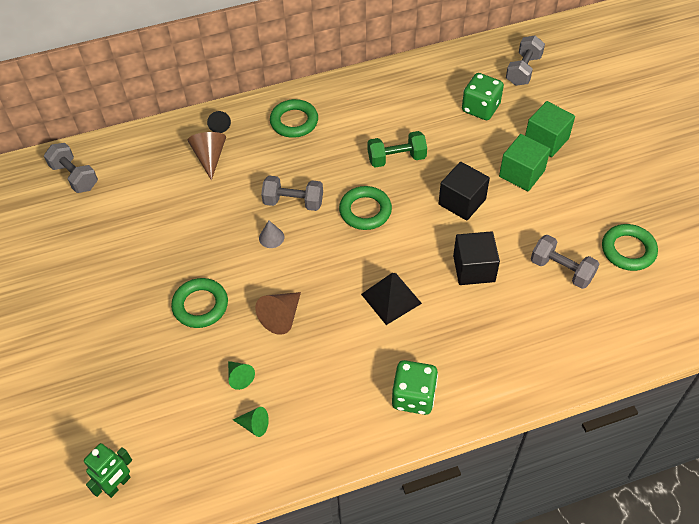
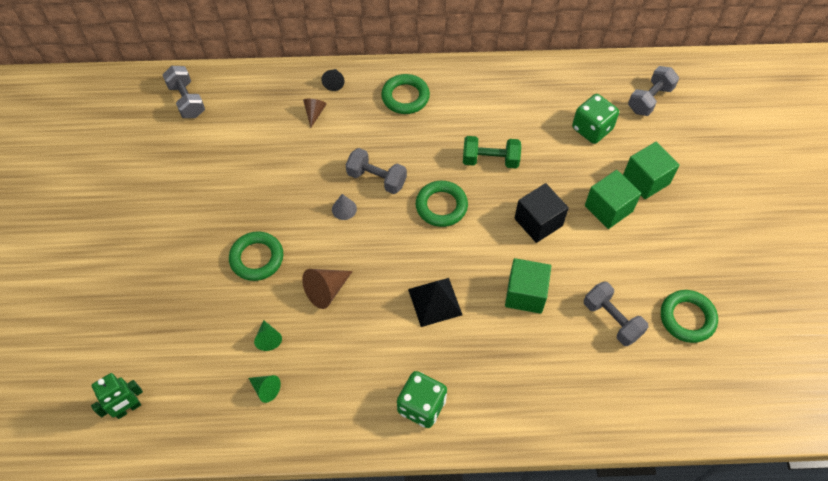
camera: 15 degrees right, 5 degrees up
brown cone [188,132,226,181] -> brown cone [303,99,326,128], size x0.63
black cube [453,231,500,285] -> green cube [505,258,551,314]

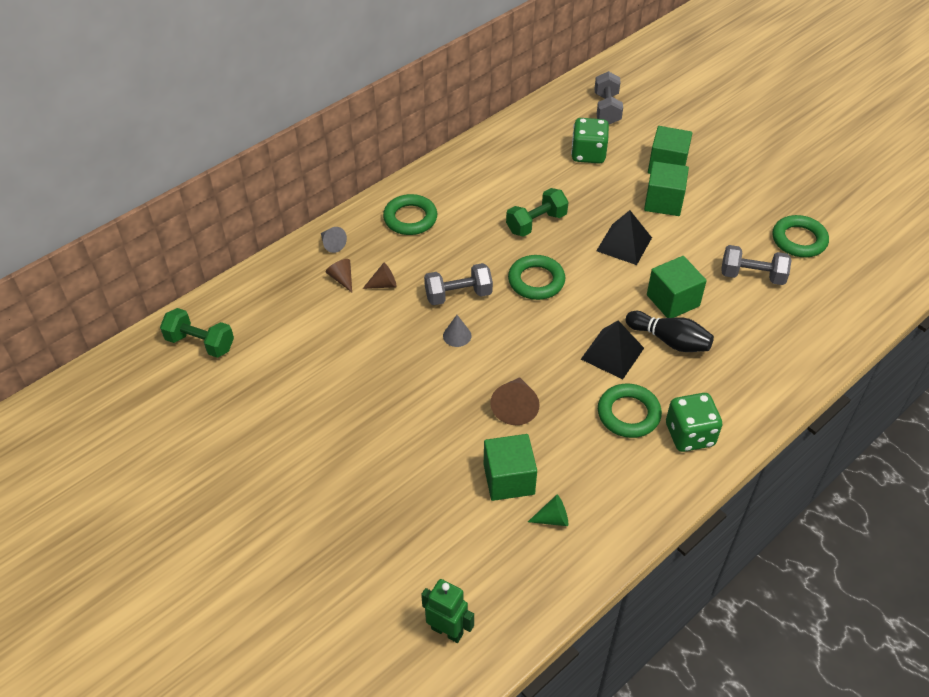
camera: 40 degrees left, 10 degrees down
green robot [91,373,143,419] -> green robot turned 75 degrees counterclockwise [421,579,474,643]
grey dumbbell [163,66,205,118] -> green dumbbell [160,308,234,358]
green ring [229,231,283,281] -> green ring moved to [598,383,662,438]
green cone [254,320,282,351] -> green cube [484,434,537,501]
black cone [322,69,345,91] -> grey cone [321,227,347,253]
black cube [515,183,569,243] -> black pyramid [596,210,652,265]
none -> brown cone [362,263,397,289]
none -> black bowling pin [626,311,714,352]

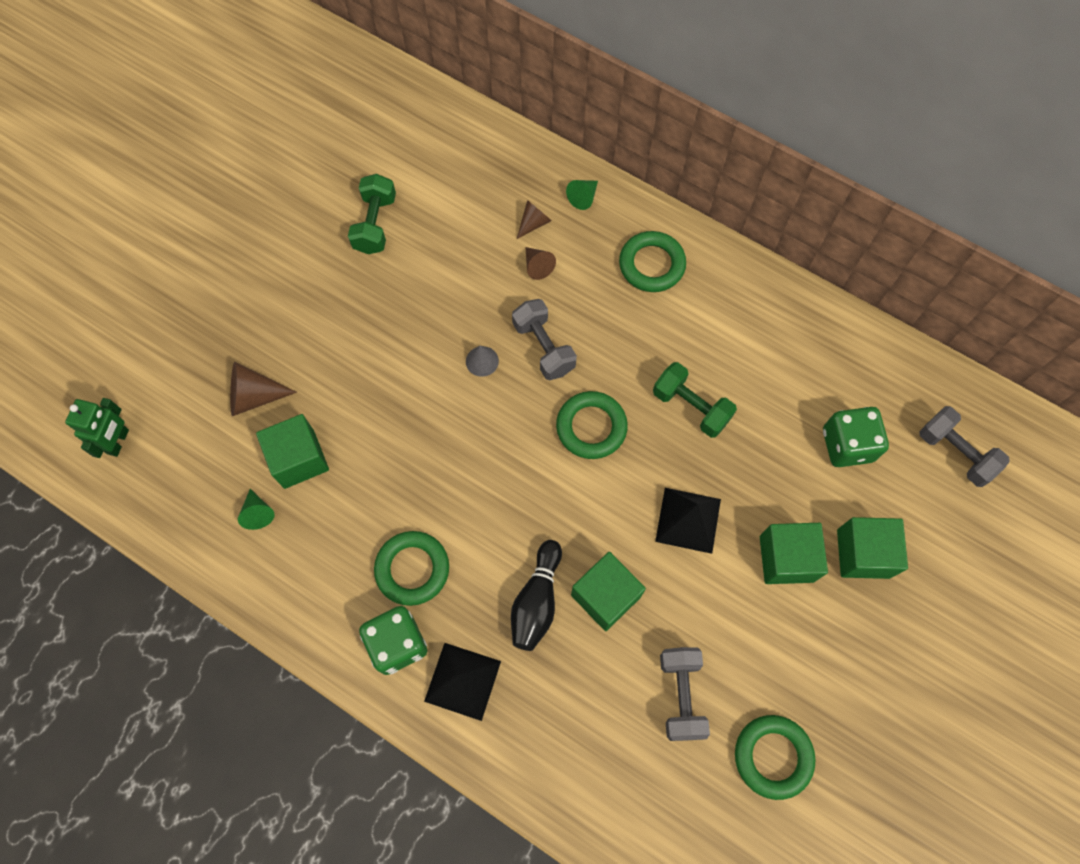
camera: 75 degrees right, 20 degrees up
green dumbbell [160,308,234,358] -> green dumbbell moved to [348,174,396,254]
grey cone [321,227,347,253] -> green cone [566,180,598,210]
brown cone [490,377,540,425] -> brown cone moved to [230,362,297,416]
black pyramid [581,320,644,379] -> black pyramid moved to [424,643,501,721]
grey dumbbell [595,71,623,124] -> grey dumbbell turned 60 degrees clockwise [919,406,1010,487]

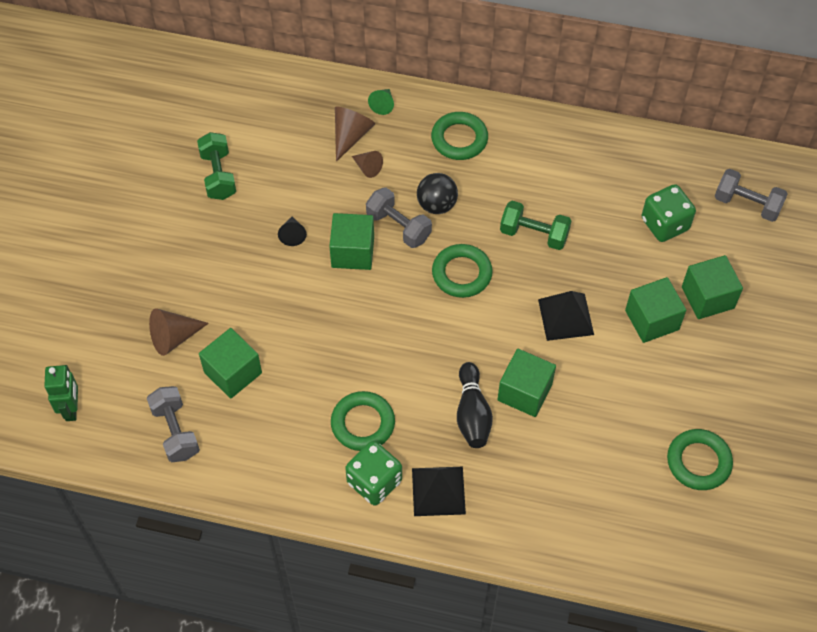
camera: 20 degrees left, 10 degrees down
green cone [238,489,275,530] -> none
grey cone [466,346,499,377] -> green cube [329,213,374,270]
brown cone [517,200,552,239] -> brown cone [335,107,375,162], size x1.59
grey dumbbell [660,647,710,741] -> grey dumbbell moved to [147,386,200,462]
none -> black cone [278,217,307,246]
none -> black ball [417,173,458,214]

